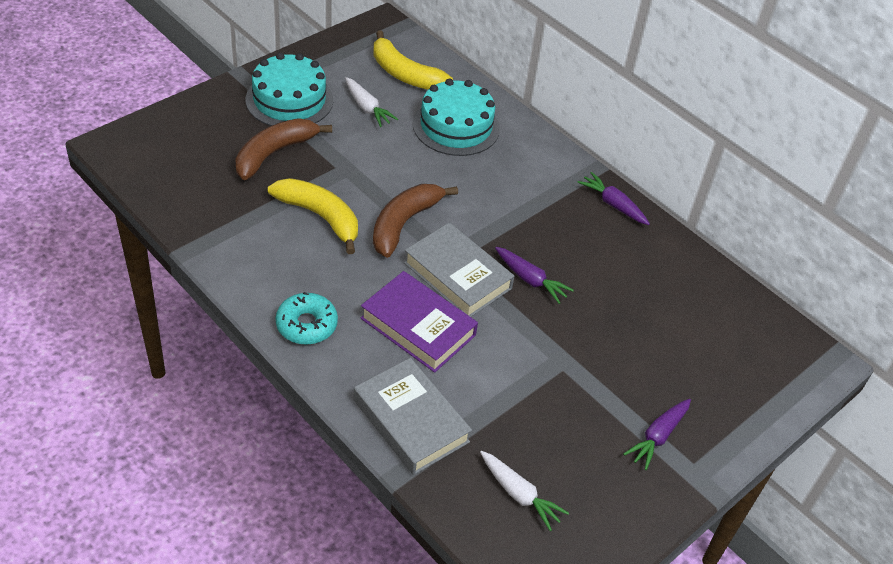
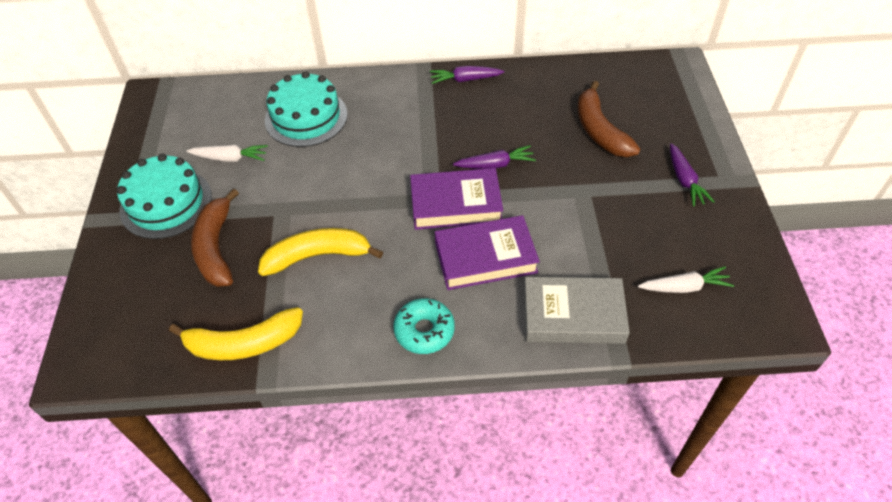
camera: 45 degrees left, 5 degrees up
yellow banana [373,30,453,90] -> yellow banana moved to [169,307,303,360]
brown banana [373,184,458,258] -> brown banana moved to [578,81,640,157]
grey book [404,222,514,317] -> purple book [410,168,503,230]

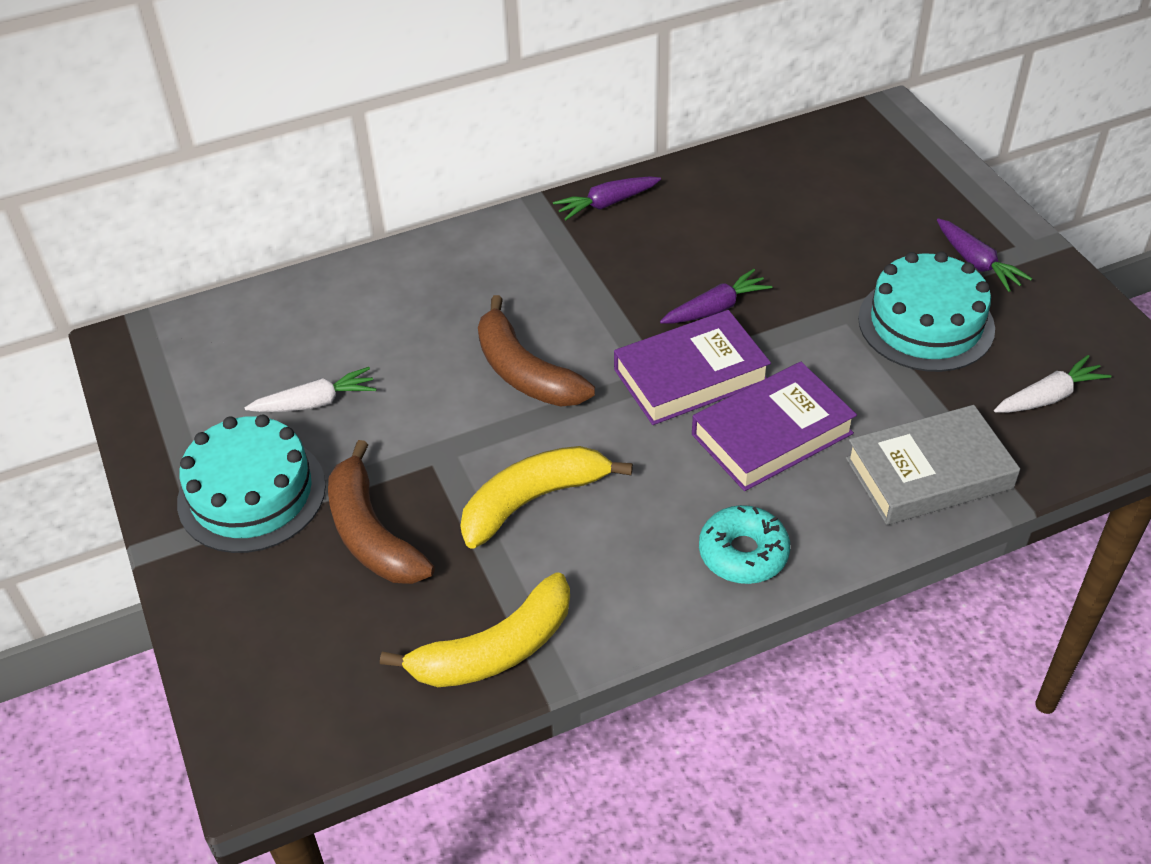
camera: 20 degrees left, 5 degrees down
turquoise cake [265,71,348,147] -> turquoise cake moved to [858,251,995,372]
brown banana [578,81,640,157] -> brown banana moved to [478,295,595,407]

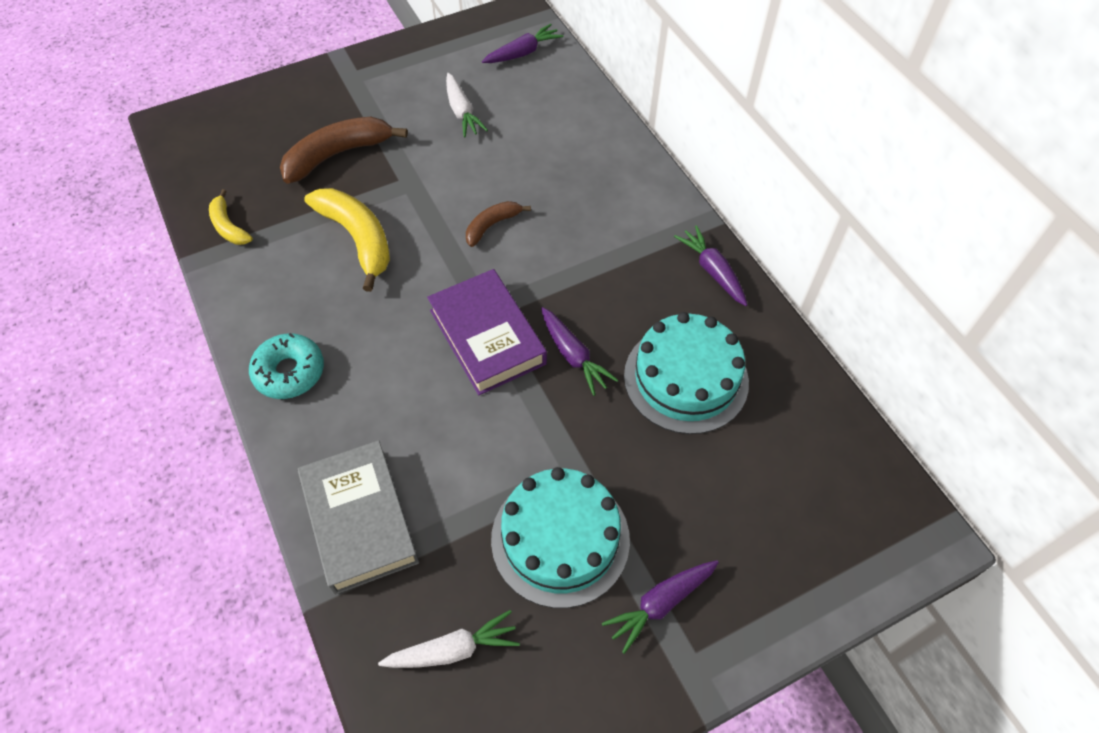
camera: 85 degrees right, 10 degrees up
turquoise cake [177,415,326,553] -> turquoise cake moved to [624,312,749,434]
yellow banana [380,573,570,687] -> yellow banana [209,189,253,245], size x0.56
brown banana [478,295,595,407] -> brown banana [466,201,531,247], size x0.56
purple book [692,362,857,491] -> none
white carrot [994,355,1111,413] -> white carrot turned 75 degrees counterclockwise [378,610,520,668]
none -> purple carrot [482,24,563,63]

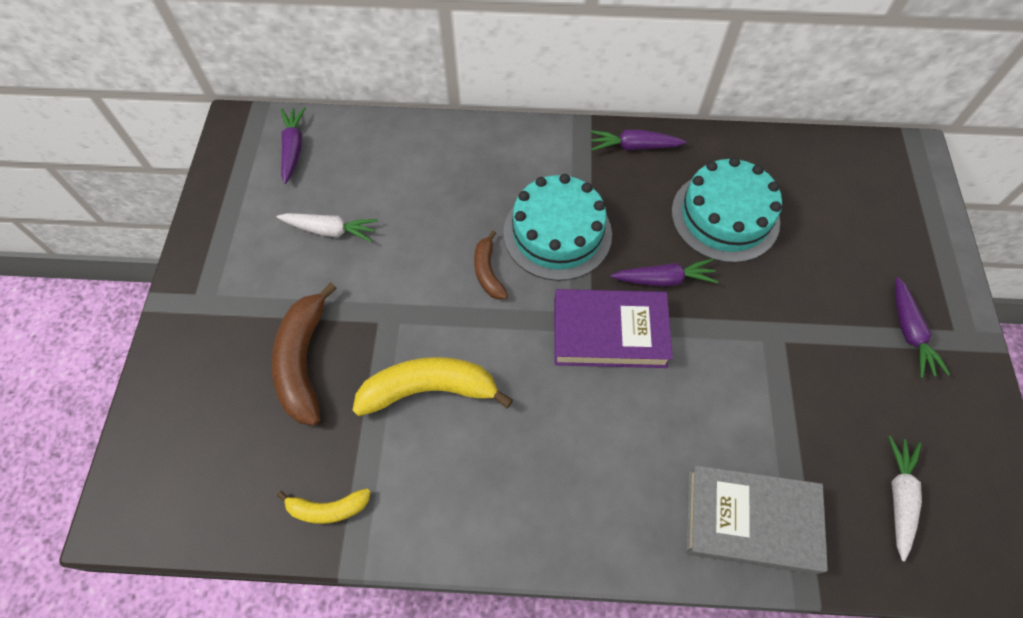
camera: 60 degrees left, 5 degrees up
turquoise donut [249,333,324,399] -> none
turquoise cake [491,467,630,608] -> turquoise cake moved to [503,174,612,281]

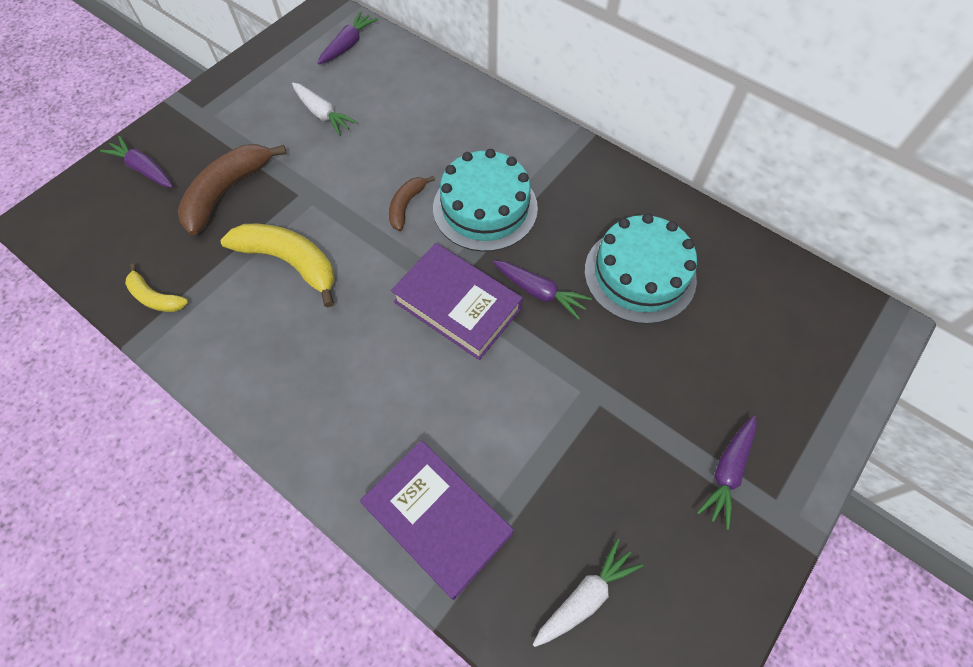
camera: 35 degrees right, 0 degrees up
purple carrot [590,130,686,151] -> purple carrot moved to [100,136,173,188]
grey book [686,465,828,574] -> purple book [360,440,514,600]

